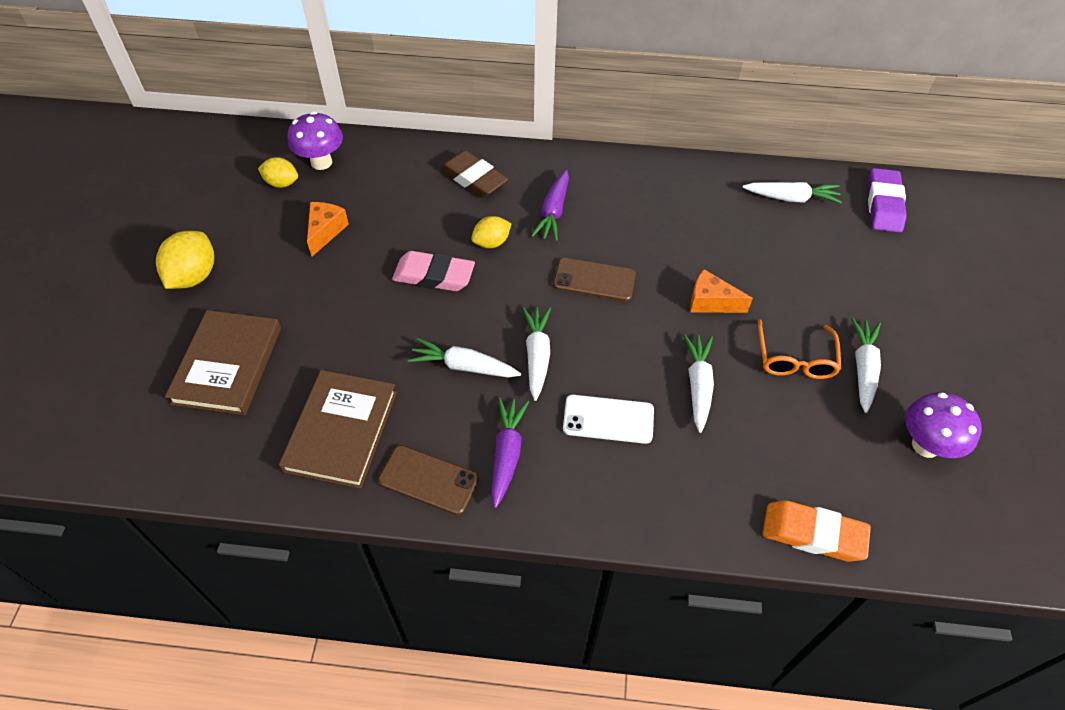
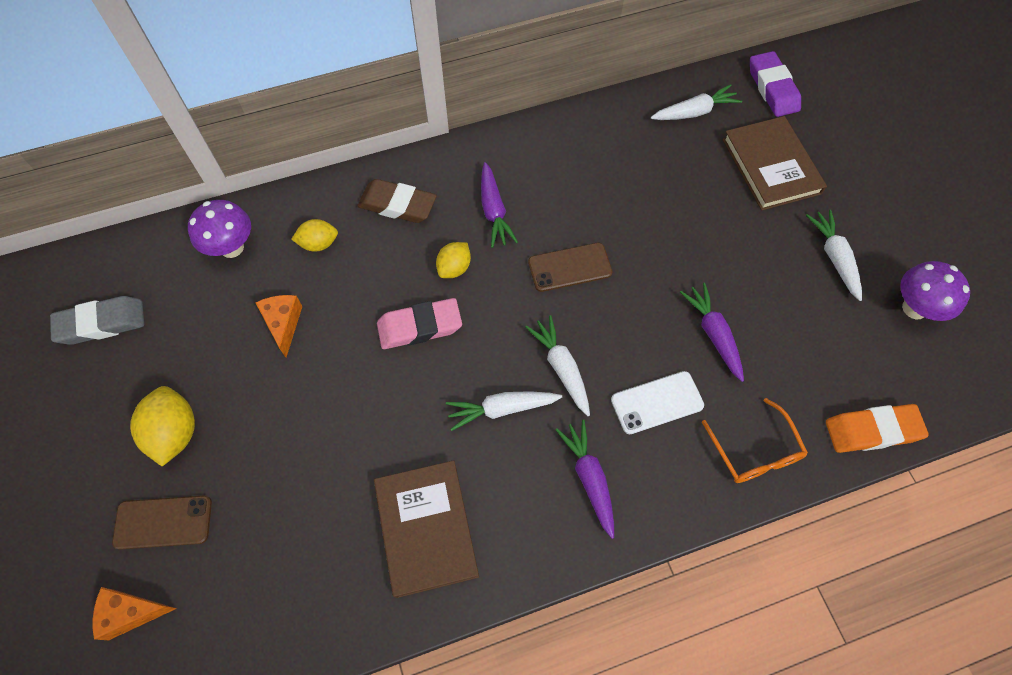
camera: 25 degrees left, 10 degrees up
brown book [165,310,281,415] -> brown book moved to [722,116,827,211]
yellow lemon [258,157,298,188] -> yellow lemon moved to [291,219,338,252]
brown phone [378,445,479,515] -> brown phone moved to [112,496,212,550]
white carrot [683,334,714,433] -> purple carrot [680,283,744,382]
orange cheese [690,269,753,313] -> orange cheese moved to [93,587,177,640]
orange glasses [758,319,842,379] -> orange glasses moved to [702,398,808,483]
none -> grey eraser [50,296,144,345]

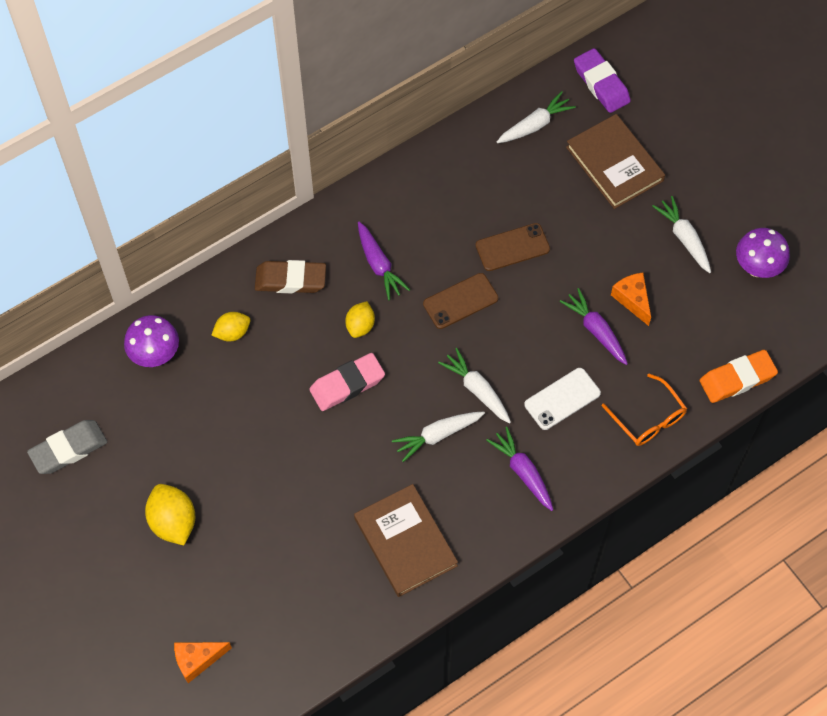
camera: 15 degrees left, 0 degrees up
brown phone [112,496,212,550] -> brown phone moved to [475,223,550,271]
orange cheese [255,295,302,357] -> orange cheese moved to [611,273,651,326]

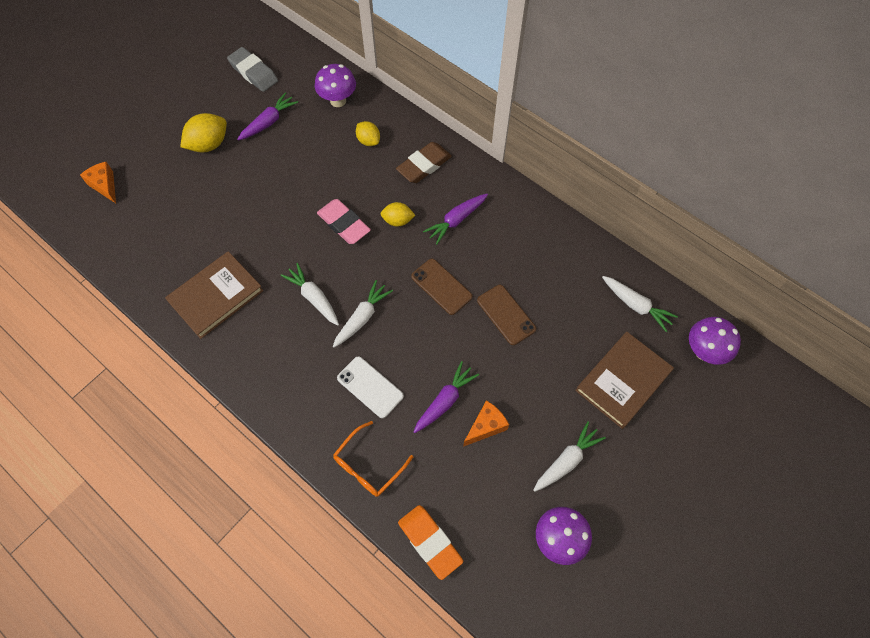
camera: 75 degrees right, 0 degrees up
brown eraser [255,260,326,293] -> brown eraser turned 60 degrees clockwise [396,142,452,183]
purple carrot [486,427,553,511] -> purple carrot moved to [237,92,298,141]
purple eraser [574,48,631,113] -> purple mushroom [689,317,741,365]

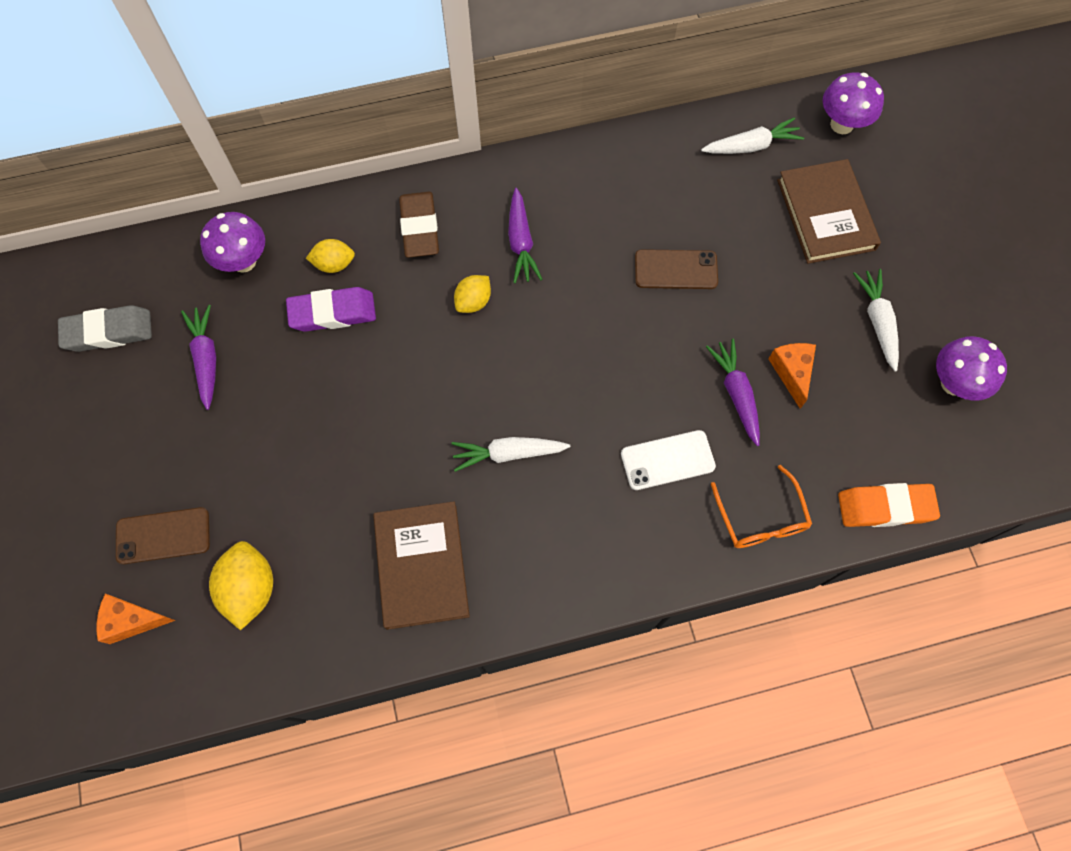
camera: 55 degrees left, 5 degrees up
yellow lemon [180,113,227,153] -> yellow lemon moved to [209,541,273,630]
pink eraser [317,199,371,244] -> none
white carrot [333,280,393,348] -> none
brown phone [411,259,473,315] -> brown phone moved to [116,507,210,564]
none -> purple eraser [286,287,376,332]

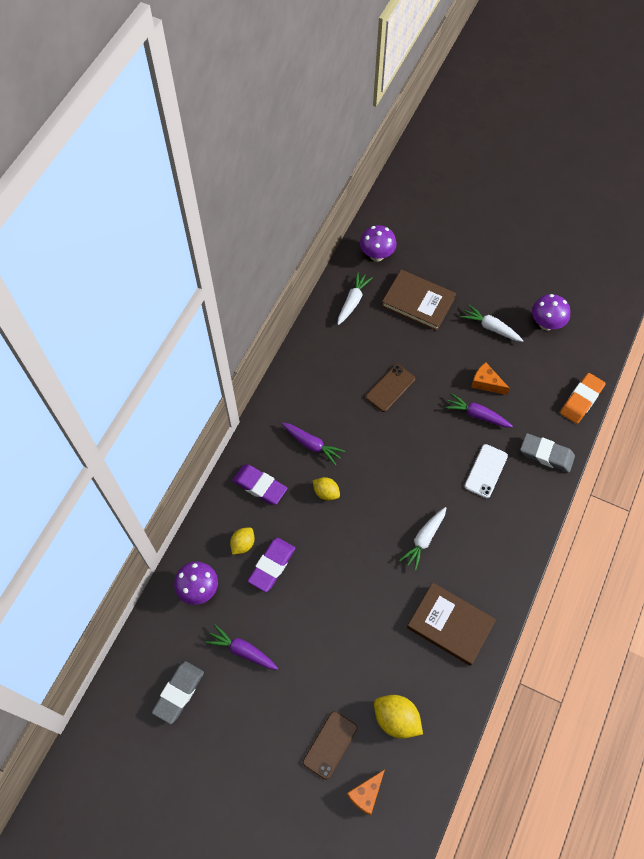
camera: 50 degrees left, 5 degrees down
brown eraser [399,192,439,258] -> purple eraser [232,465,287,505]
yellow lemon [454,275,491,313] -> yellow lemon turned 45 degrees counterclockwise [313,477,340,501]
orange glasses [711,465,812,548] -> grey eraser [520,433,575,473]

